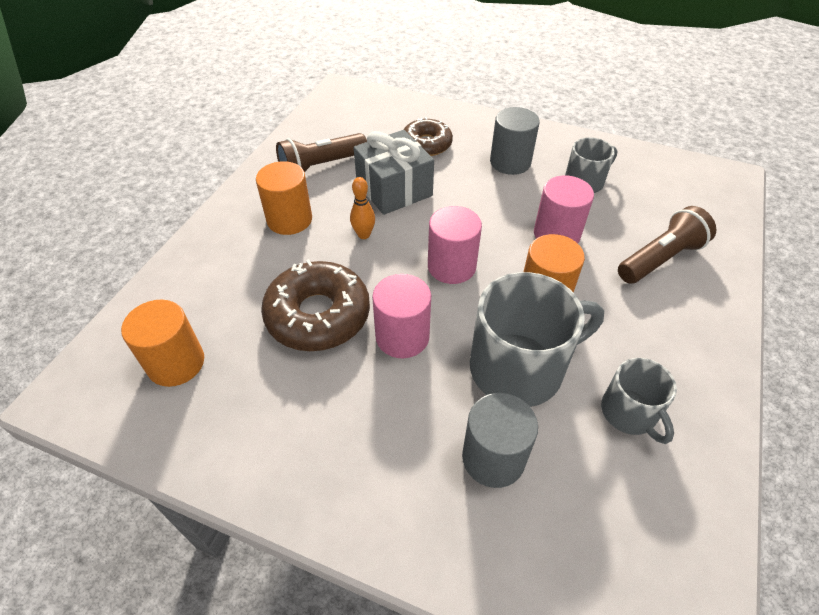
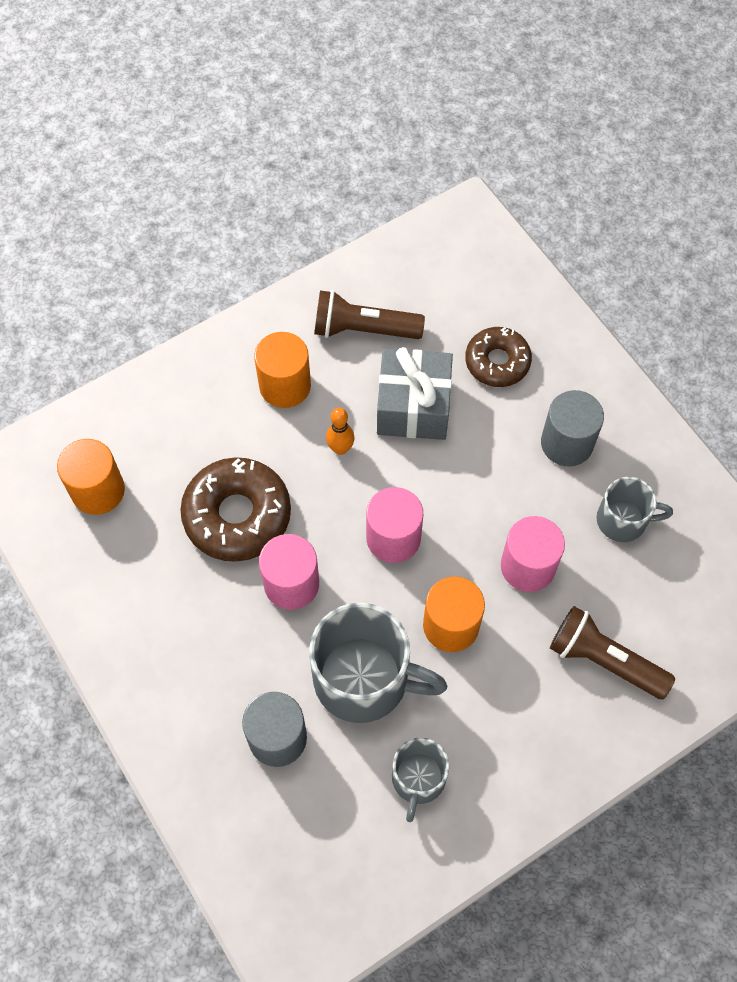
camera: 35 degrees right, 15 degrees up
brown flashlight [618,206,716,284] -> brown flashlight turned 150 degrees counterclockwise [550,606,675,699]

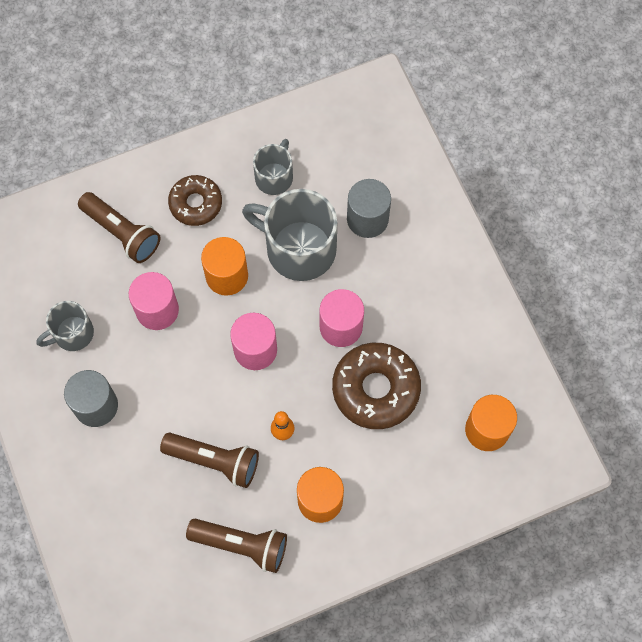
camera: 170 degrees left, 5 degrees up
grey gift [377,347,453,440] -> brown flashlight [160,433,259,488]
brown donut [465,327,532,387] -> brown donut moved to [168,175,222,226]
grey mug [597,477,673,542] -> grey mug turned 45 degrees counterclockwise [36,301,94,351]

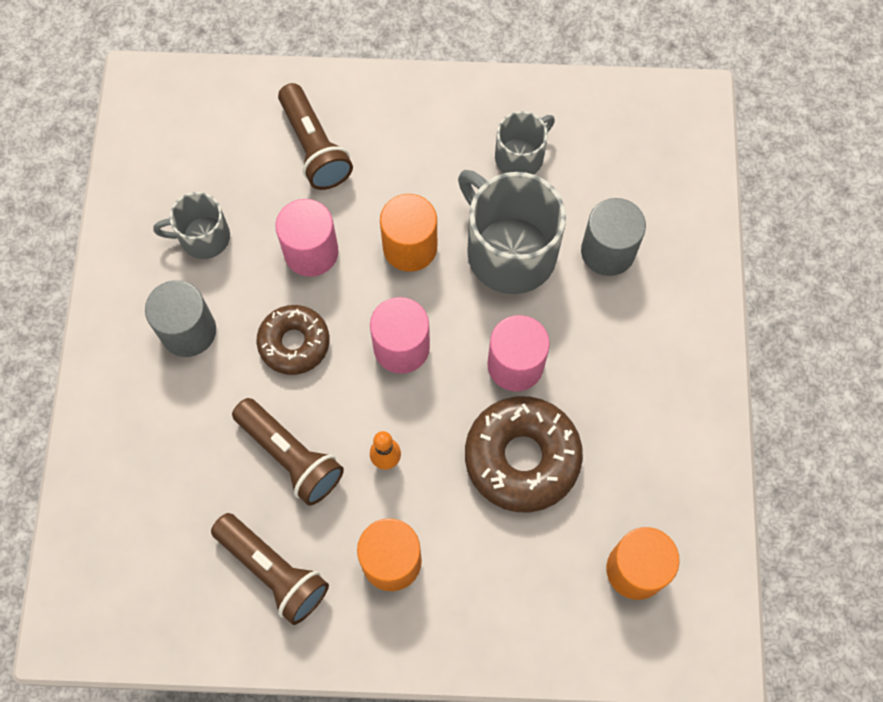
camera: 25 degrees right, 0 degrees up
brown donut [168,175,222,226] -> brown donut moved to [257,305,330,375]

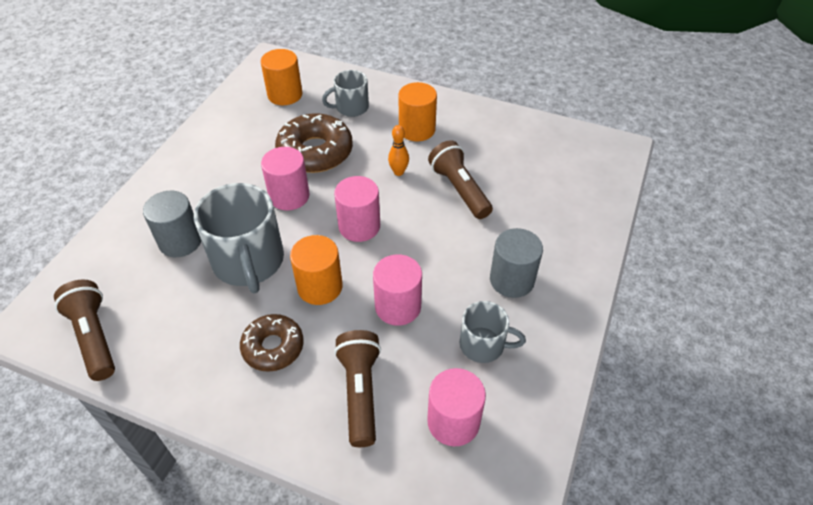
camera: 160 degrees left, 20 degrees down
brown flashlight [211,513,329,625] -> brown flashlight moved to [54,279,115,381]
brown donut [257,305,330,375] -> brown donut moved to [240,314,304,372]
grey mug [495,111,555,175] -> grey mug moved to [322,70,369,117]
none -> pink cylinder [427,368,486,446]

